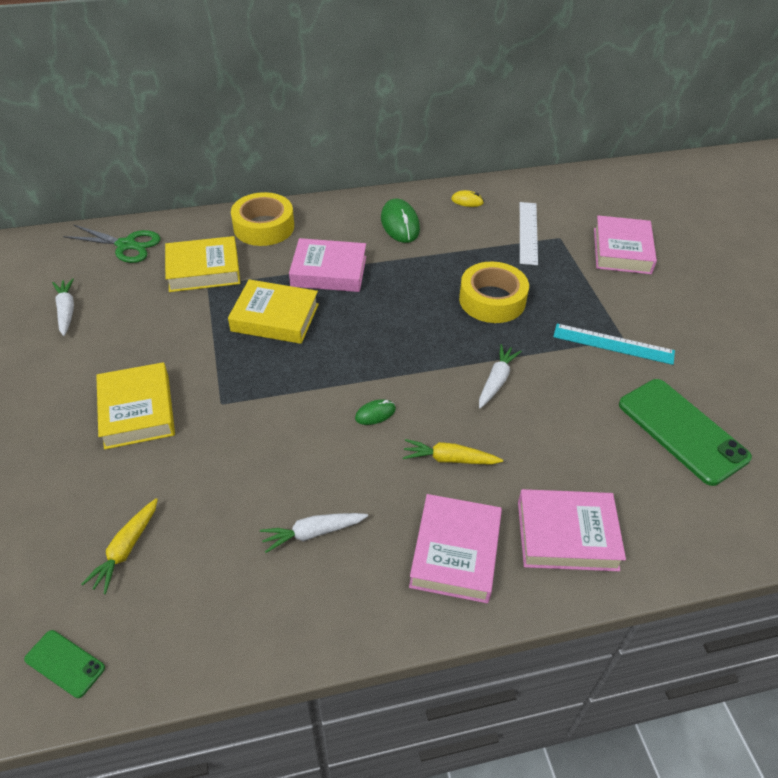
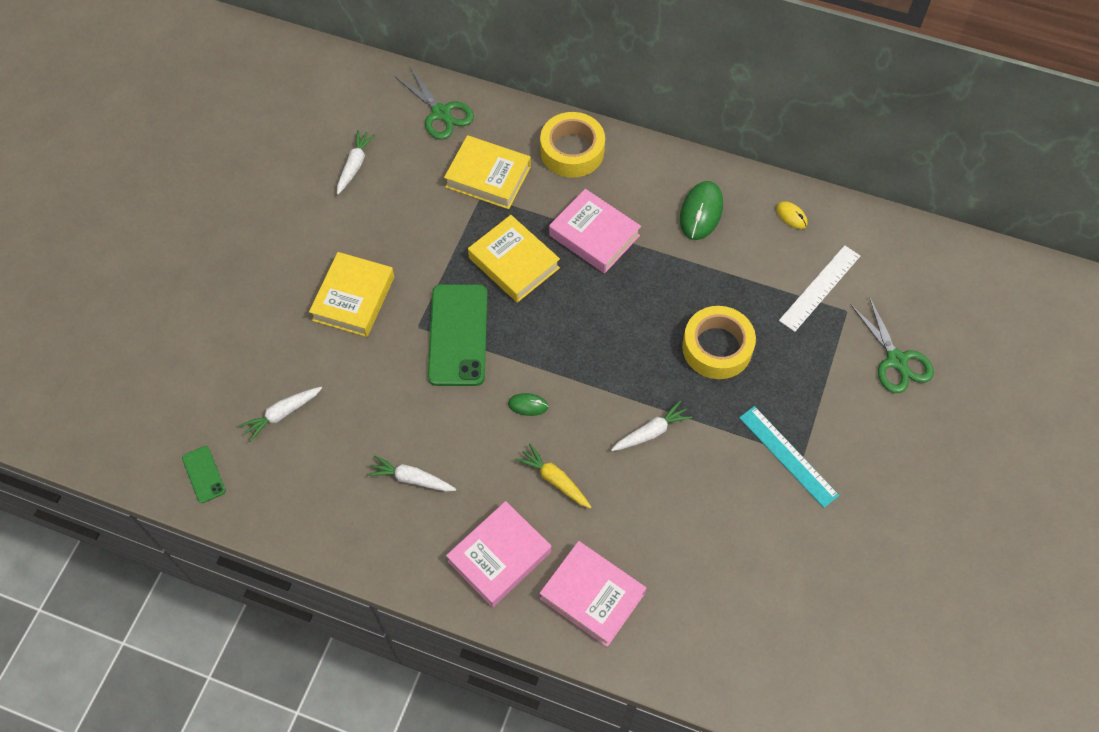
camera: 35 degrees right, 15 degrees up
yellow carrot [81,498,158,594] -> white carrot [239,387,322,442]
pink book [594,215,657,274] -> green scissors [850,296,934,393]
green phone [619,379,752,486] -> green phone moved to [428,284,487,386]

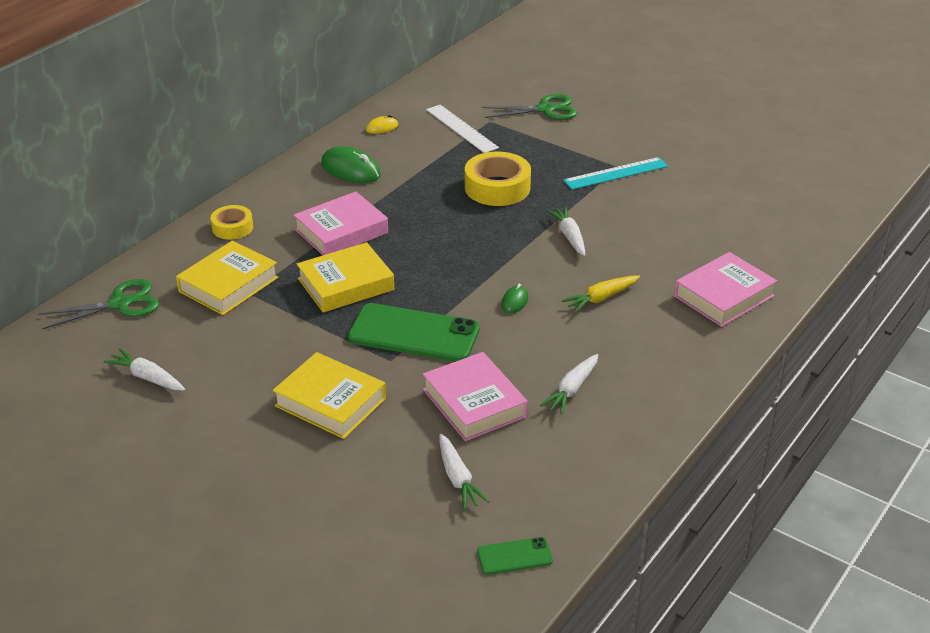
camera: 75 degrees left, 25 degrees down
pink book [446,501,551,607] -> pink book moved to [423,352,528,441]
yellow tape [540,112,605,178] -> yellow tape [210,205,253,240], size x0.59

